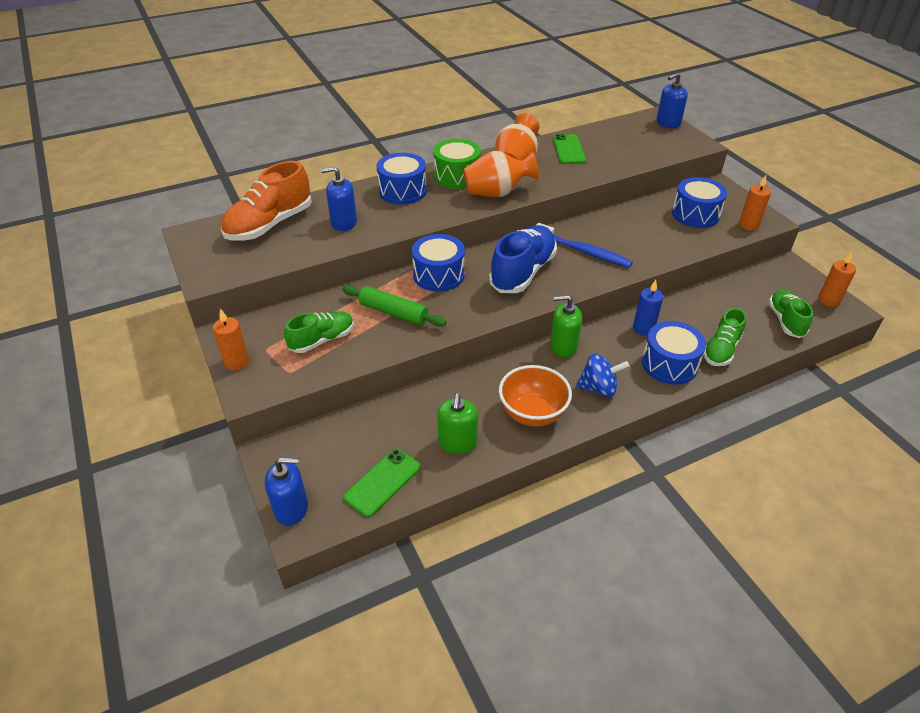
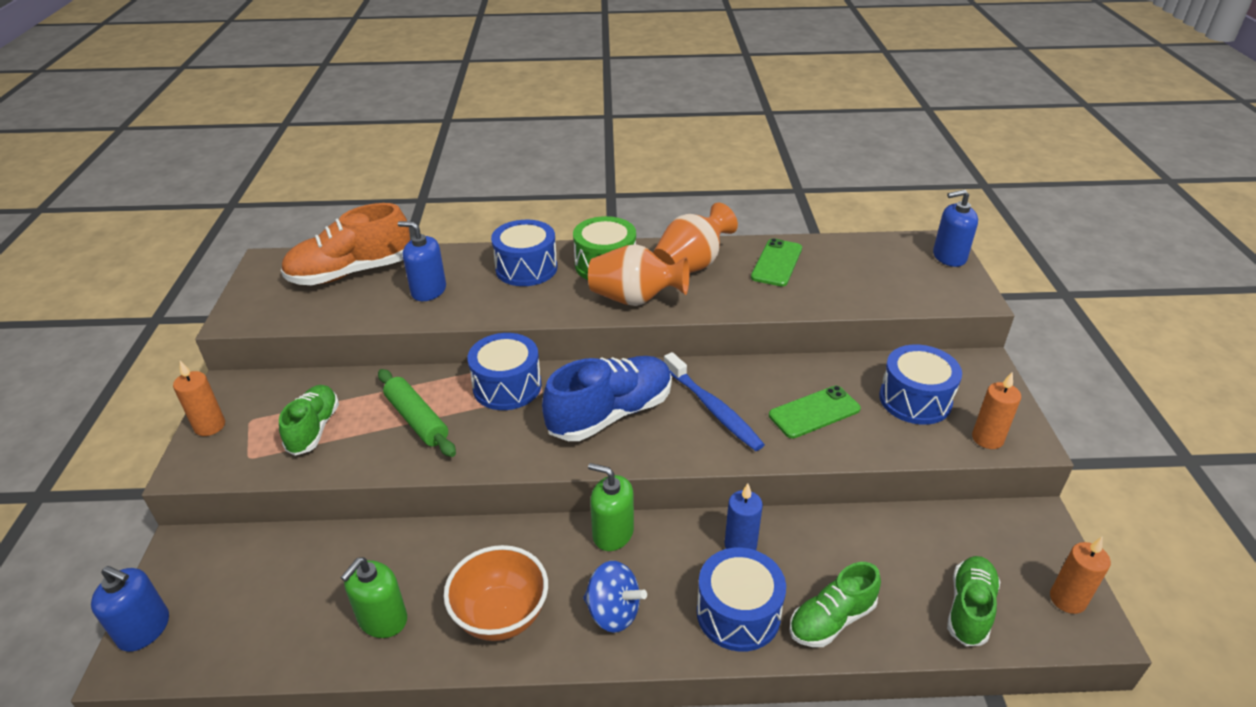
camera: 25 degrees right, 5 degrees down
green shoe [284,311,354,353] -> green shoe turned 75 degrees counterclockwise [279,385,339,456]
green phone [343,449,421,517] -> green phone moved to [769,386,861,438]

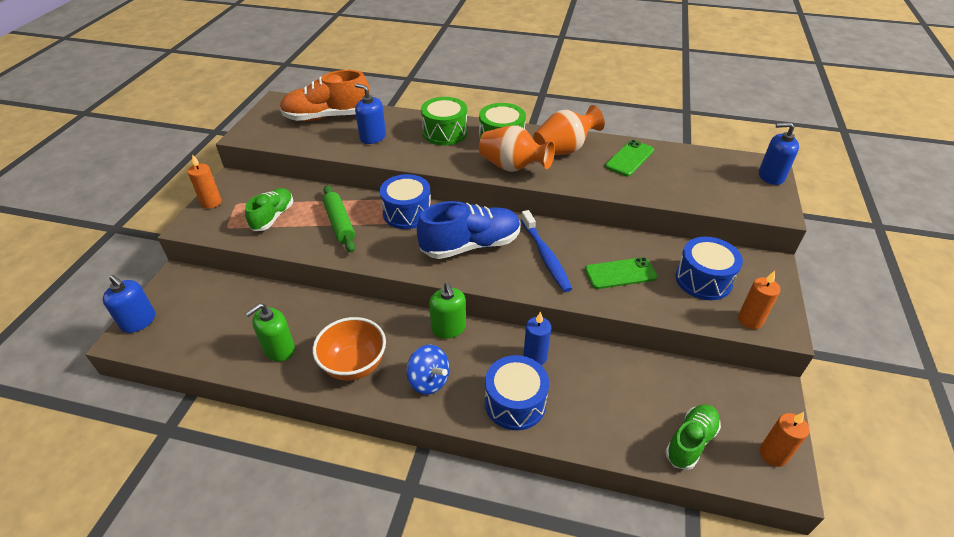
camera: 15 degrees right, 5 degrees up
blue drum [491,220,557,286] -> green drum [421,97,467,145]
green soap dispenser [588,463,634,551] -> green soap dispenser turned 150 degrees counterclockwise [429,283,466,339]
green shoe [789,562,881,647] -> none

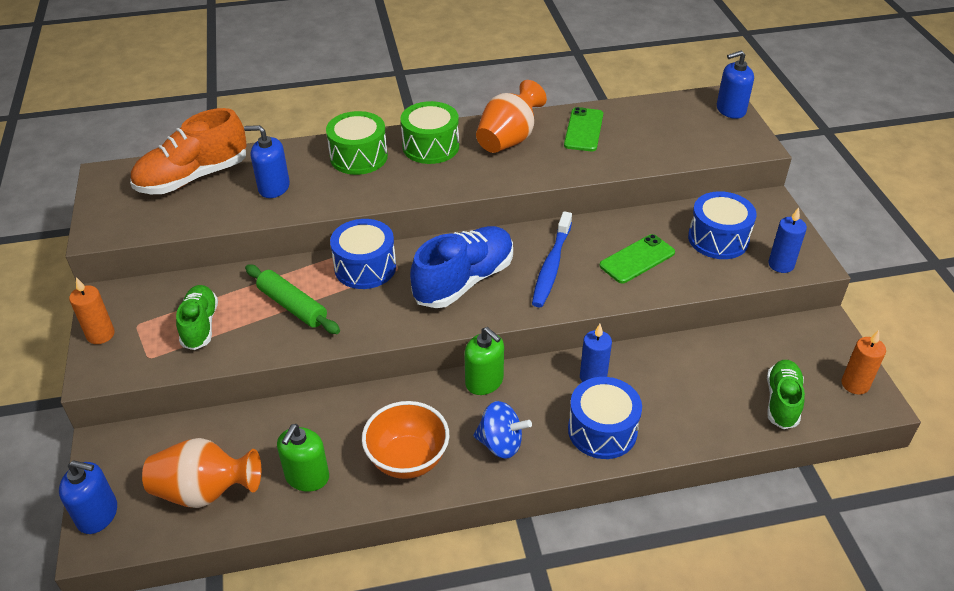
camera: 25 degrees left, 0 degrees up
orange vase [479,126,555,172] -> orange vase moved to [142,438,261,508]
blue toothbrush [521,210,572,292] -> blue toothbrush turned 60 degrees clockwise [532,211,572,307]
orange candle [738,271,780,329] -> blue candle [768,207,807,273]

